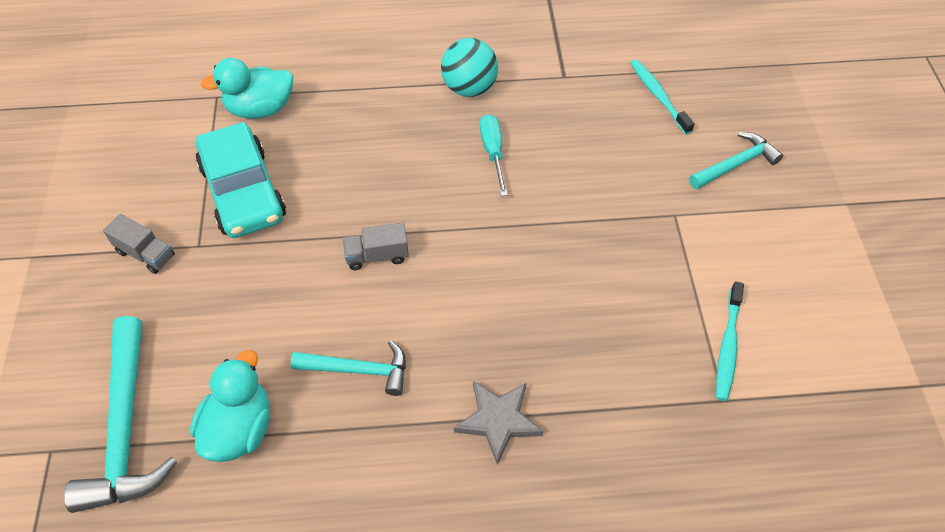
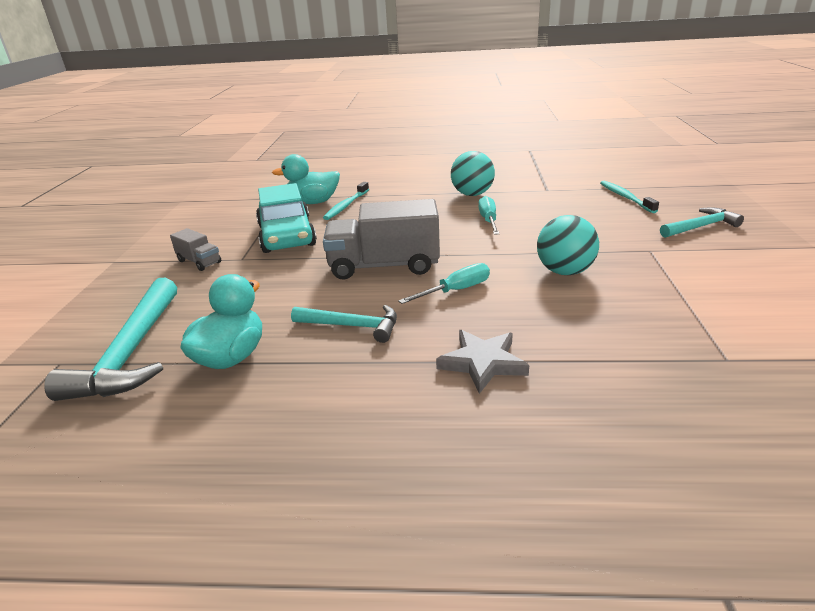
camera: 10 degrees right, 25 degrees down
grey truck [342,223,409,270] -> grey truck [323,199,440,280], size x2.05
turquoise toothbrush [716,281,744,401] -> turquoise toothbrush moved to [323,182,369,220]
none -> turquoise screwdriver [398,263,490,304]
none -> turquoise ball [537,215,599,275]

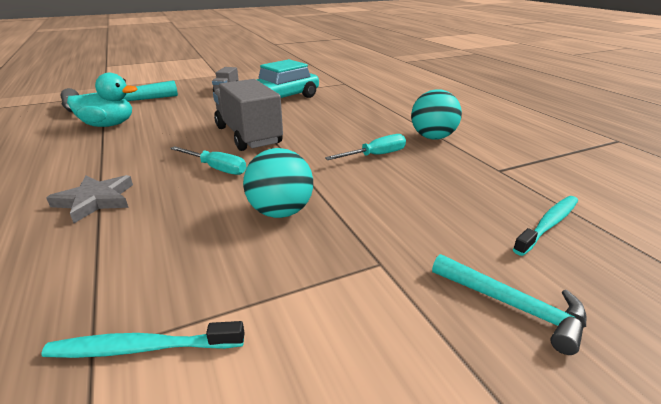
camera: 60 degrees right, 0 degrees up
turquoise duck [272,154,340,204] -> none
turquoise hammer [291,305,397,343] -> none
turquoise toothbrush [323,182,369,220] -> turquoise toothbrush moved to [41,321,245,358]

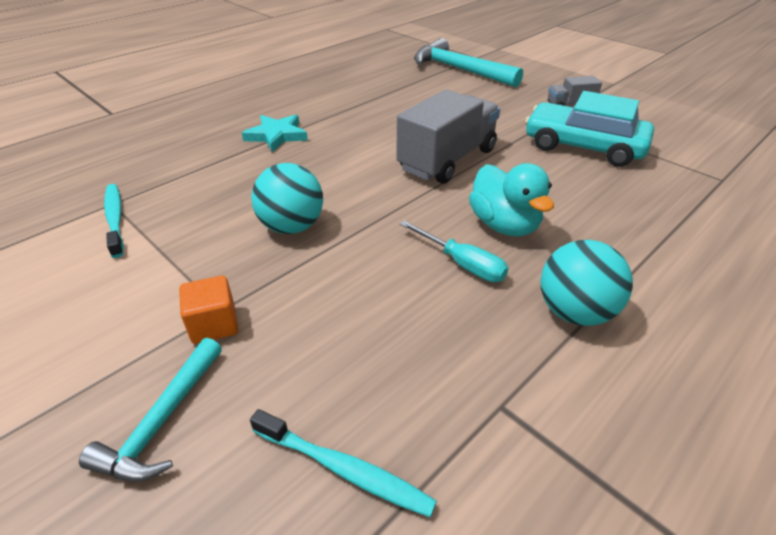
camera: 70 degrees right, 10 degrees up
grey star [46,175,133,223] -> turquoise star [242,115,308,152]
turquoise duck [67,73,137,127] -> turquoise duck moved to [469,163,554,237]
turquoise screwdriver [170,146,246,175] -> none
none -> orange cube [179,276,238,344]

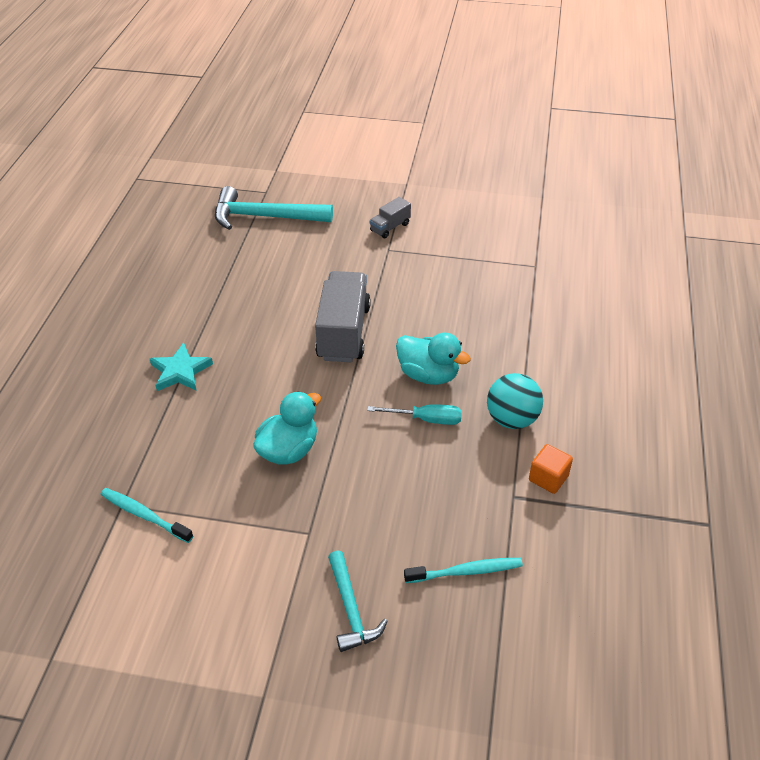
camera: 35 degrees left, 5 degrees up
orange cube [179,276,238,344] -> orange cube moved to [529,444,573,494]
turquoise ball [251,163,323,234] -> turquoise duck [253,391,321,464]
turquoise car [525,91,654,167] -> none

